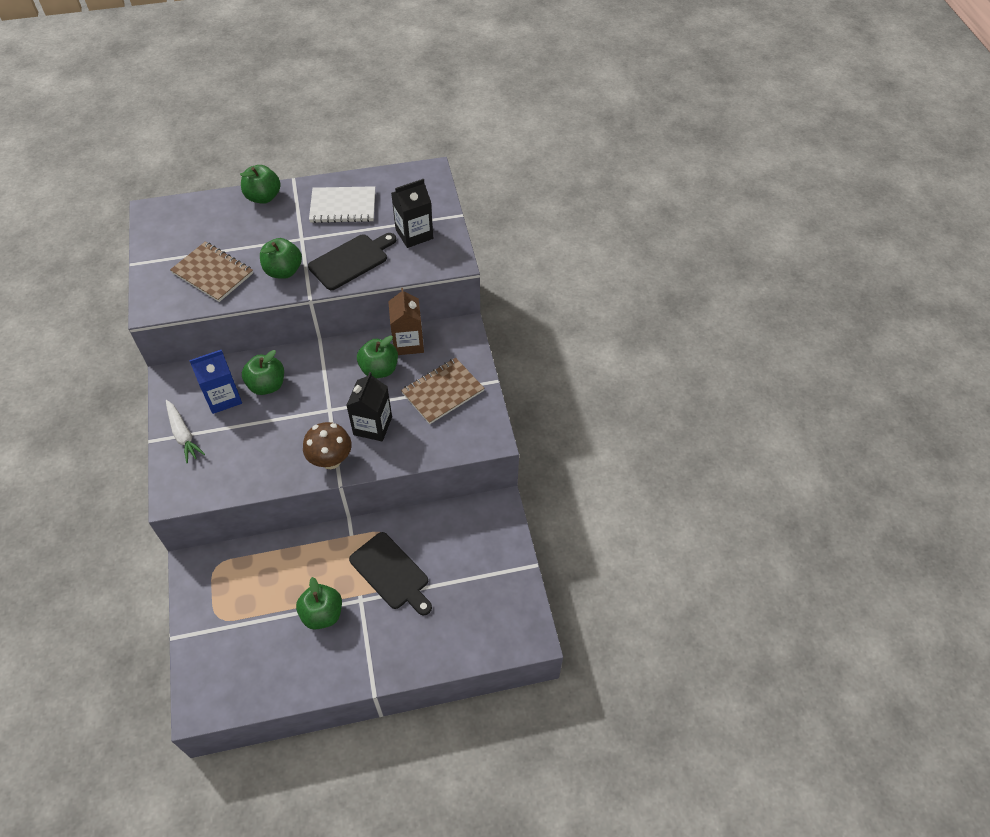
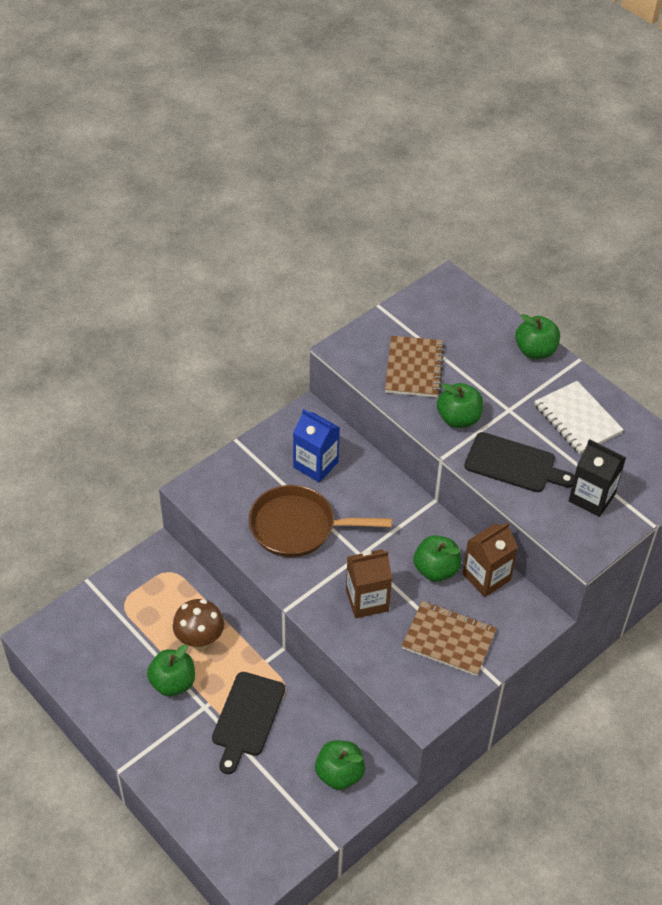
camera: 60 degrees right, 5 degrees down
white carrot [166,400,205,463] -> none
green apple [242,350,284,395] -> green apple moved to [315,740,365,790]
brown mushroom [303,422,352,469] -> brown mushroom moved to [173,599,224,649]
black carton [346,372,392,441] -> brown carton [346,549,392,618]
none -> brown pan [249,485,392,557]

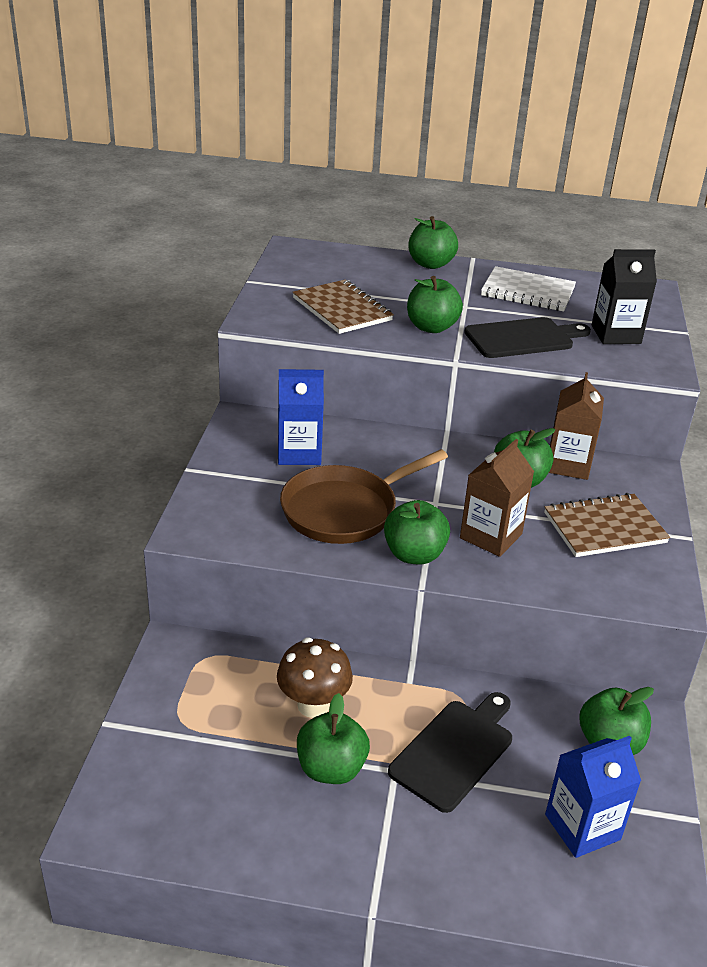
camera: 40 degrees left, 15 degrees down
black cutting board [212,672,285,774] -> black cutting board turned 120 degrees counterclockwise [388,692,512,813]
none -> green apple [384,500,450,564]
none -> blue carton [545,736,641,858]

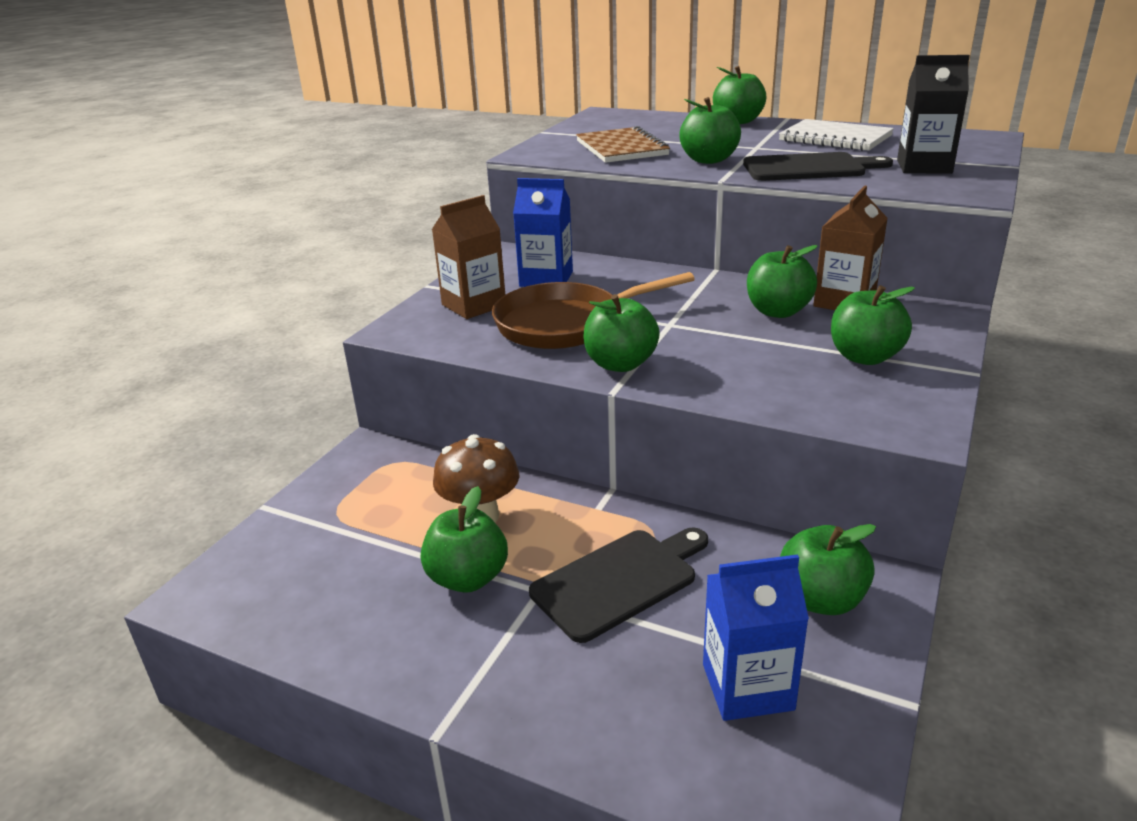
camera: 20 degrees right, 5 degrees down
brown carton [460,439,534,557] -> brown carton moved to [432,195,505,319]
brown notebook [544,493,670,557] -> green apple [831,285,915,365]

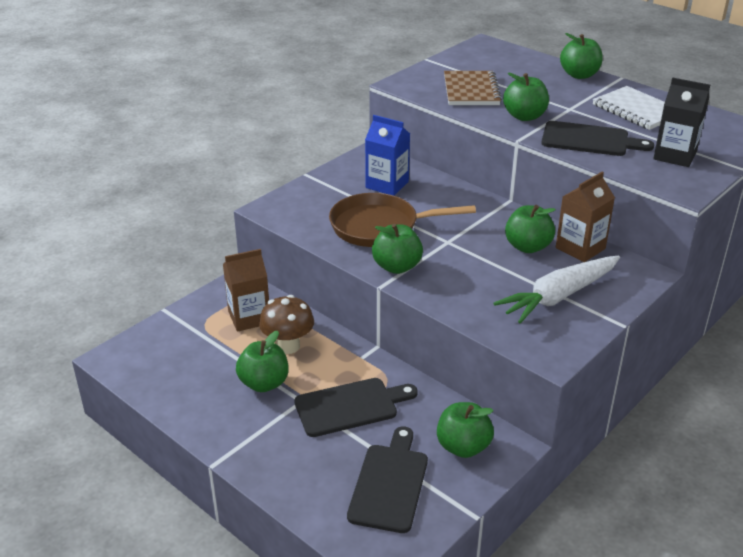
camera: 15 degrees right, 5 degrees up
brown carton [432,195,505,319] -> brown carton moved to [223,249,269,332]
blue carton [703,554,809,721] -> black cutting board [347,427,428,533]
green apple [831,285,915,365] -> white carrot [494,256,620,323]

